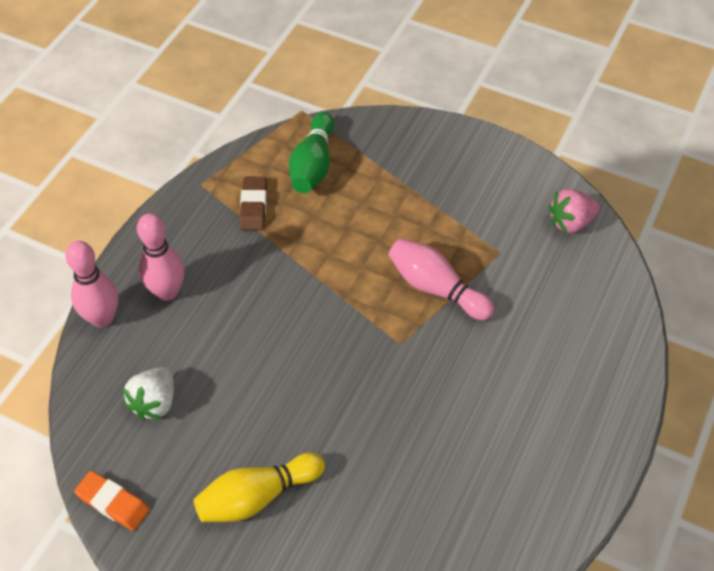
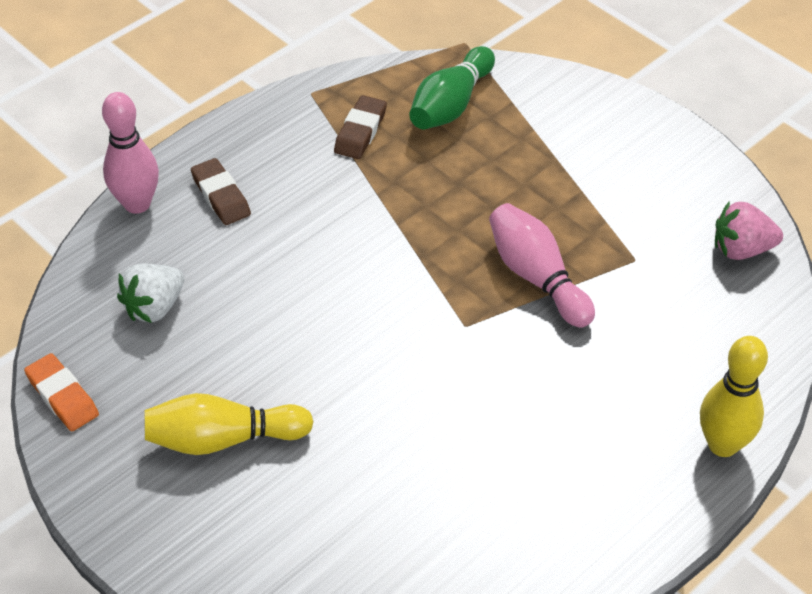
camera: 20 degrees right, 5 degrees down
pink bowling pin [137,213,184,301] -> brown eraser [191,158,251,225]
none -> yellow bowling pin [700,336,768,457]

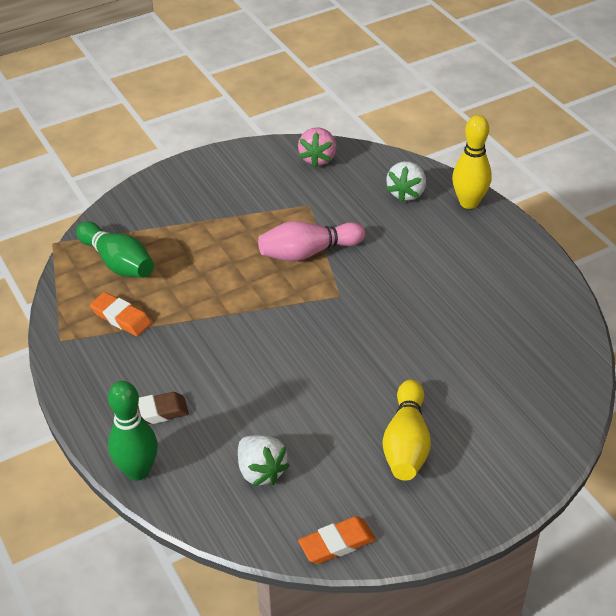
camera: 75 degrees left, 5 degrees down
pink bowling pin [102,92,159,214] -> green bowling pin [108,381,158,481]
brown eraser [334,95,387,159] -> orange eraser [90,292,152,336]
none -> white strawberry [386,161,426,202]

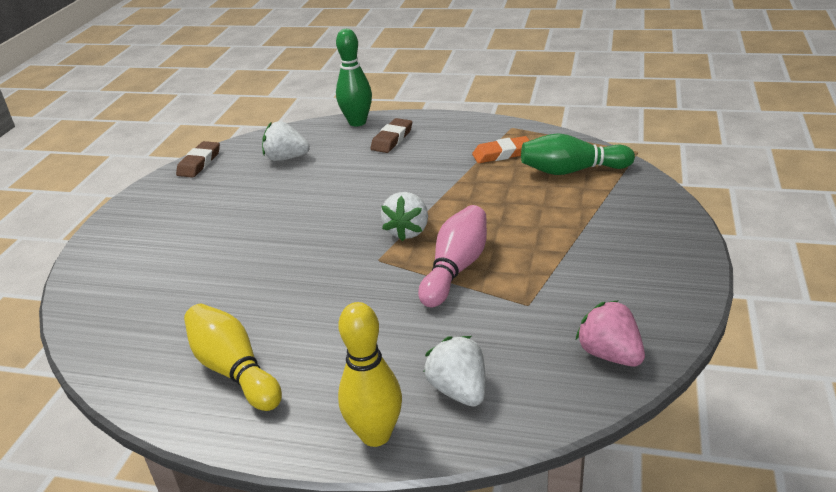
camera: 135 degrees right, 10 degrees down
orange eraser [298,516,376,564] -> brown eraser [176,141,220,178]
yellow bowling pin [383,380,431,481] -> yellow bowling pin moved to [184,304,282,411]
none -> white strawberry [381,192,428,241]

